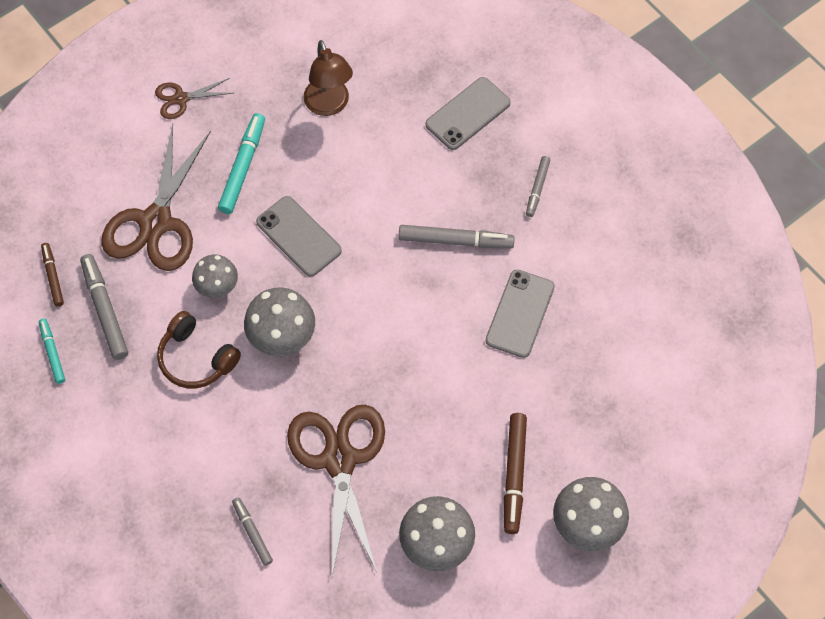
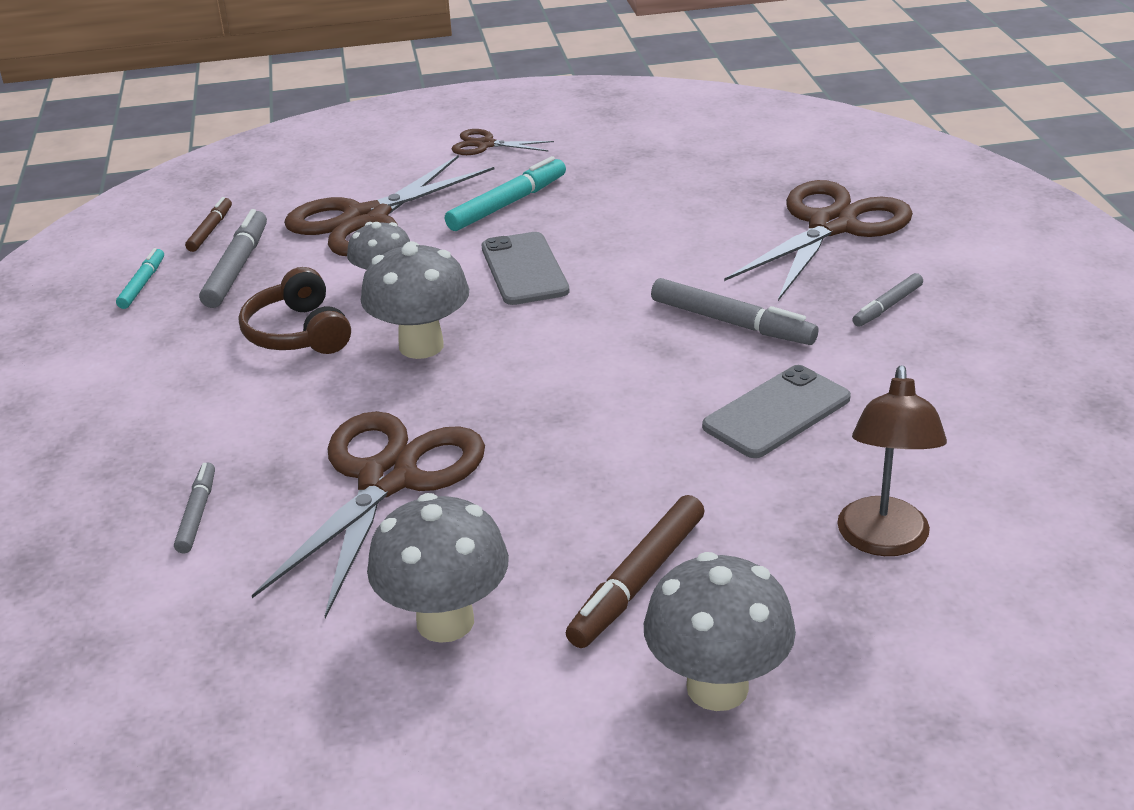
camera: 30 degrees right, 30 degrees down
brown lamp [304,40,353,116] -> brown lamp moved to [837,365,947,556]
grey phone [425,77,511,150] -> brown scissors [724,180,913,301]

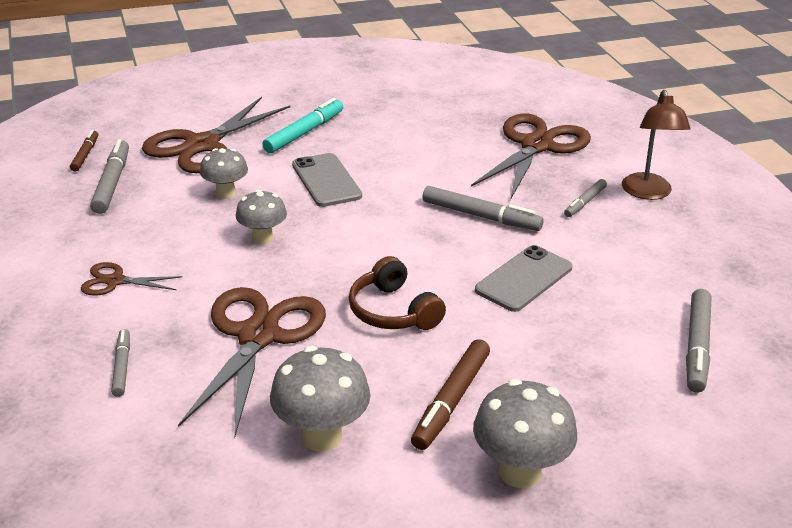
camera: 10 degrees left, 0 degrees up
turquoise marker [116,248,164,309] -> none
brown headphones [239,267,351,354] -> brown headphones moved to [349,256,446,330]
grey mushroom [361,241,469,359] -> grey mushroom [236,189,287,245], size x0.66
brown scissors [452,129,554,155] -> brown scissors moved to [81,262,182,296]
brown lamp [837,365,947,556] -> brown lamp moved to [622,90,691,200]
none -> grey marker [686,289,711,393]

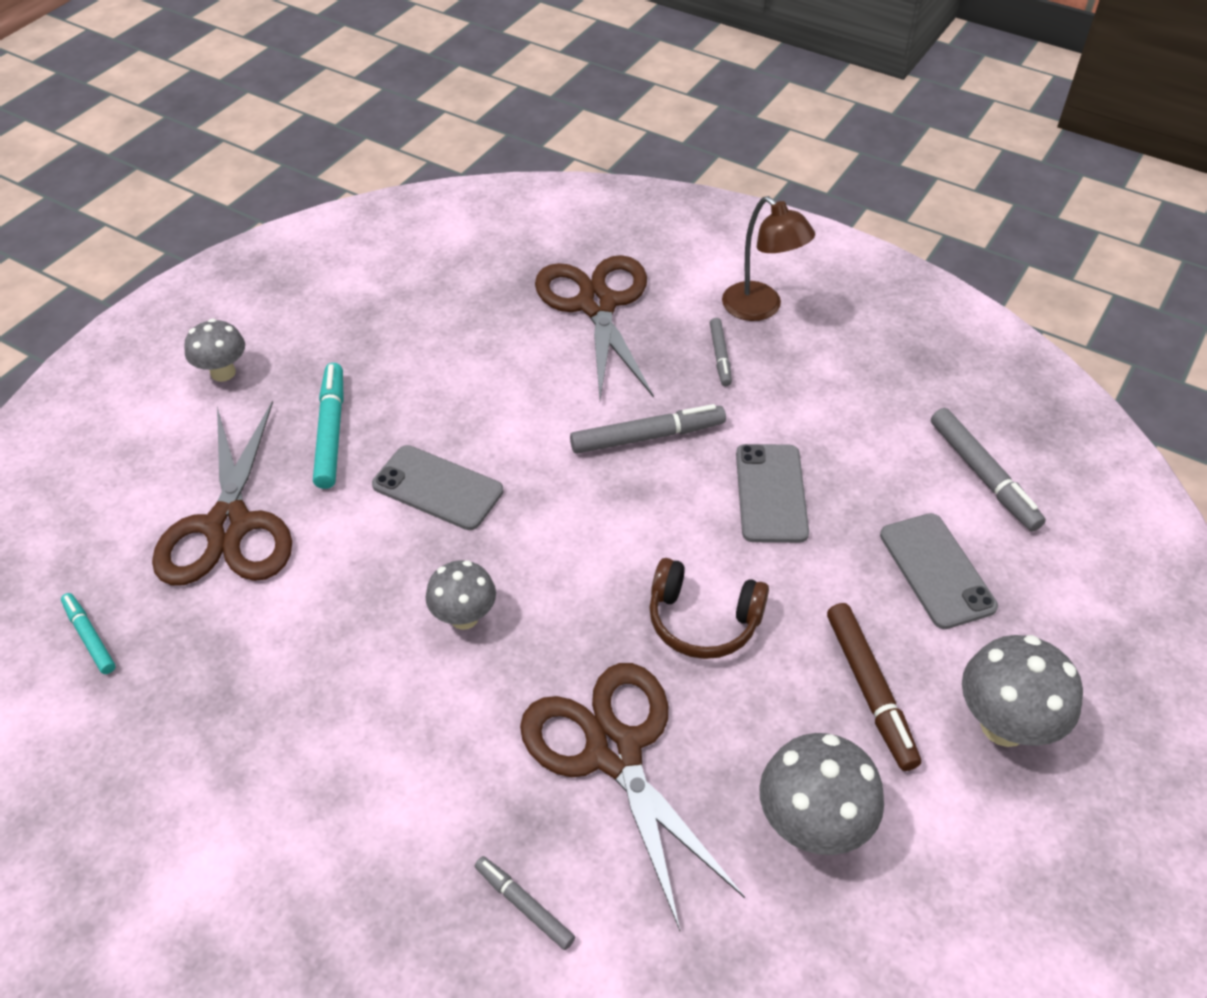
camera: 40 degrees left, 15 degrees up
brown marker [70,130,98,172] -> turquoise marker [61,593,115,674]
brown scissors [81,262,182,296] -> none
grey marker [90,139,129,214] -> none
grey mushroom [200,148,248,199] -> grey mushroom moved to [184,319,245,382]
none -> grey phone [880,513,998,629]

